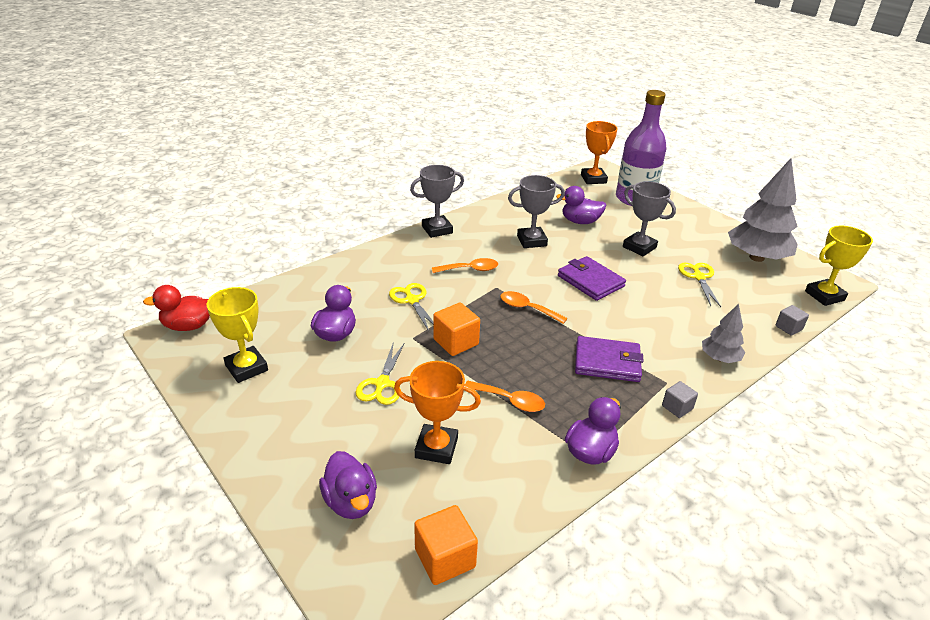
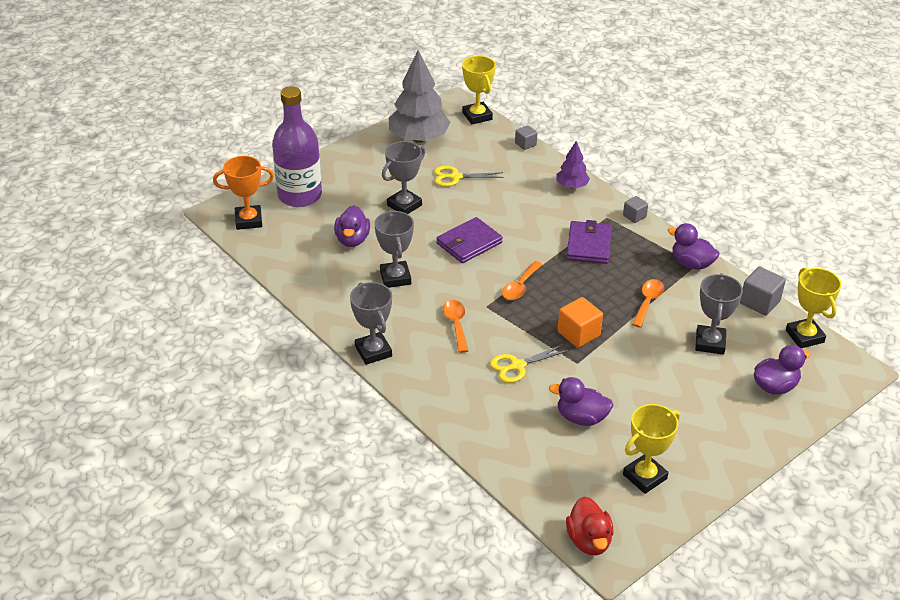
camera: 90 degrees left, 5 degrees up
yellow scissors [356,344,404,405] -> none
orange trophy [394,361,481,464] -> grey trophy [695,273,743,355]
orange cube [414,505,478,585] -> yellow trophy [786,268,841,348]
grey tree [702,304,745,363] -> purple tree [556,141,590,189]
none -> grey cube [740,267,786,316]

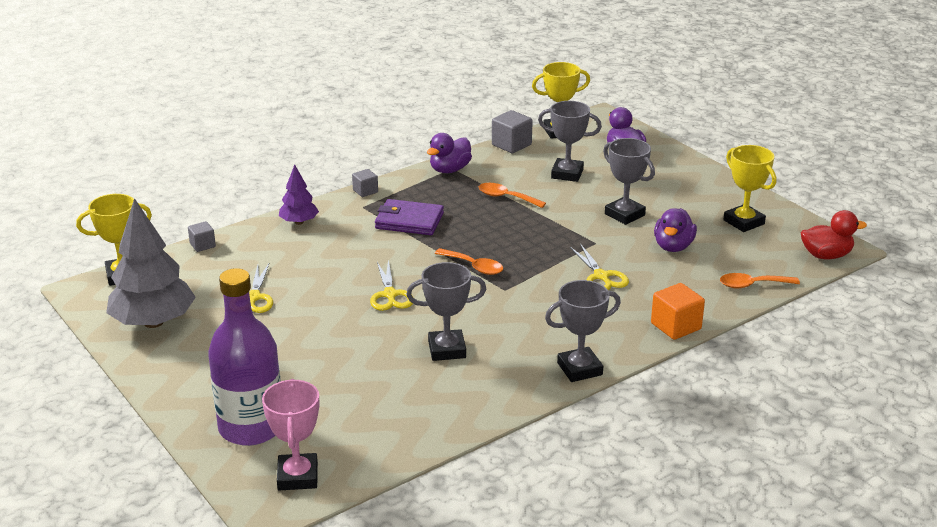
camera: 85 degrees left, 10 degrees down
orange trophy [213,156,274,230] -> pink trophy [262,379,319,490]
purple duck [334,205,370,247] -> none
grey trophy [382,141,425,214] -> grey trophy moved to [603,138,655,225]
purple wallet [436,217,503,263] -> yellow scissors [370,259,413,311]
orange spoon [443,300,469,353] -> orange spoon moved to [720,273,800,288]
orange cube [557,297,603,348] -> orange cube moved to [651,283,705,340]

